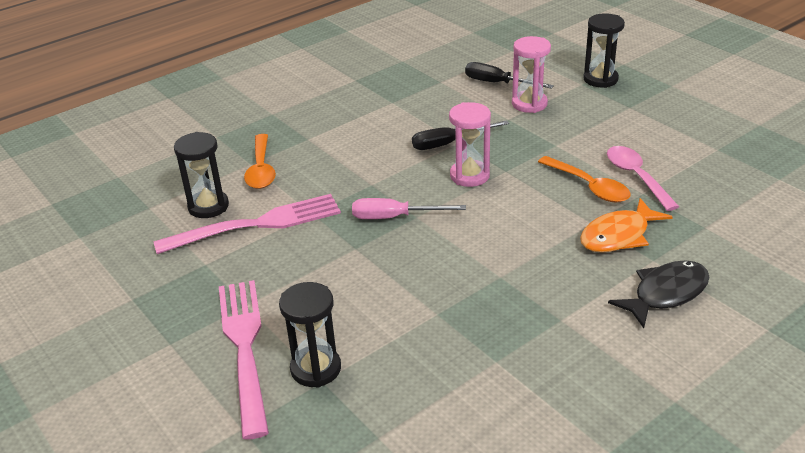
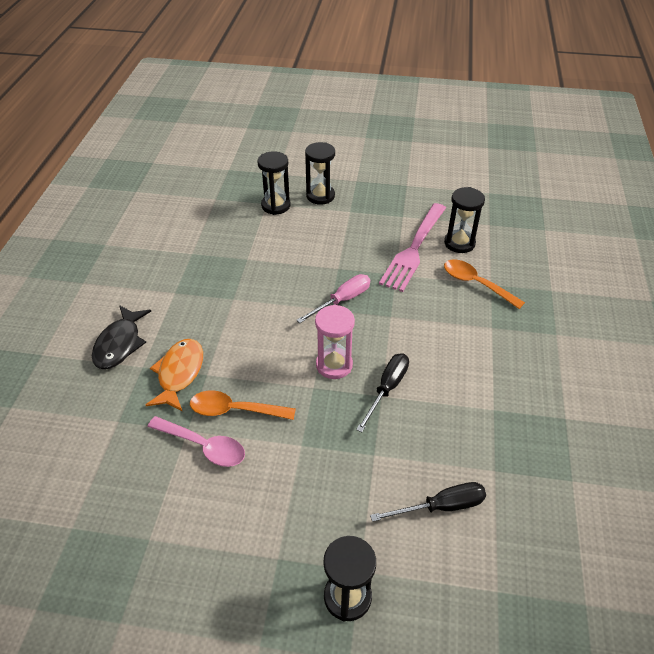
camera: 135 degrees right, 10 degrees up
pink fork [219,280,269,440] -> black hourglass [305,142,335,205]
pink hourglass [512,36,551,113] -> none

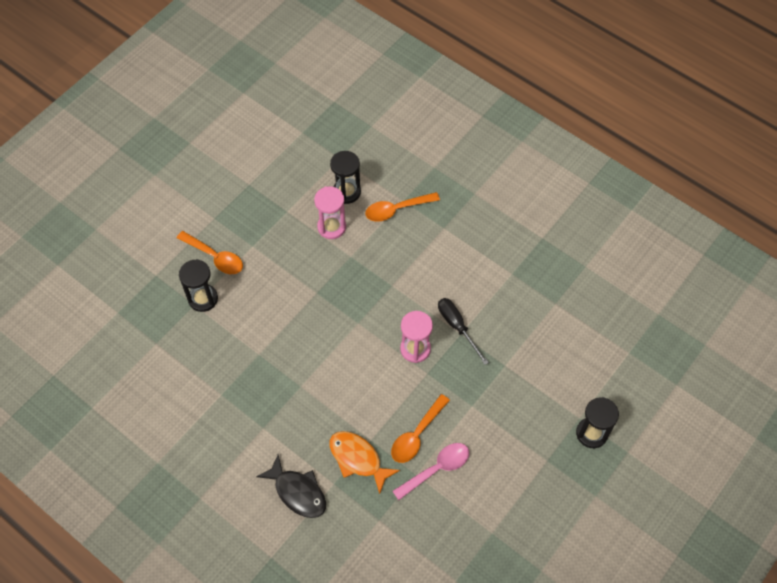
camera: 60 degrees left, 15 degrees up
pink screwdriver [296,274,370,323] -> none
black hourglass [305,142,335,205] -> orange spoon [177,231,243,274]
black screwdriver [370,482,486,522] -> none
pink fork [379,203,446,292] -> pink hourglass [314,186,346,239]

